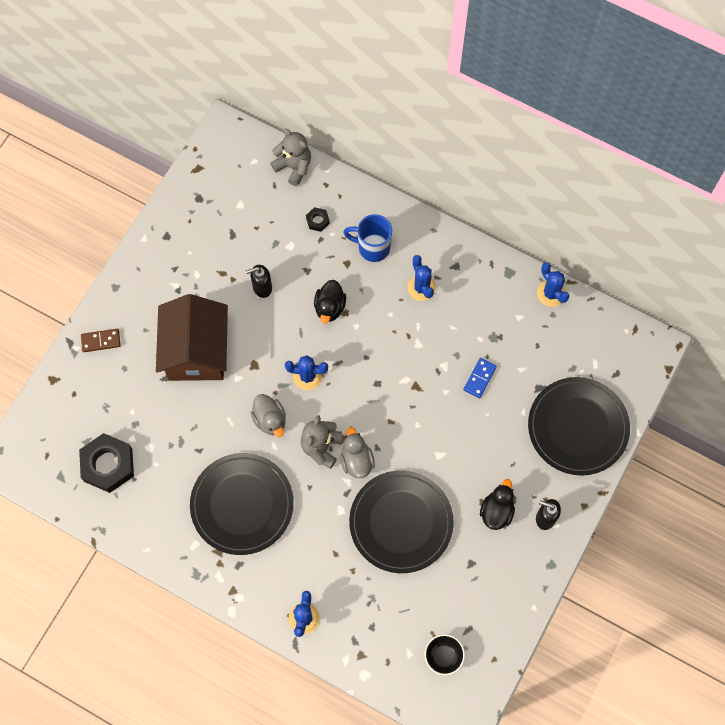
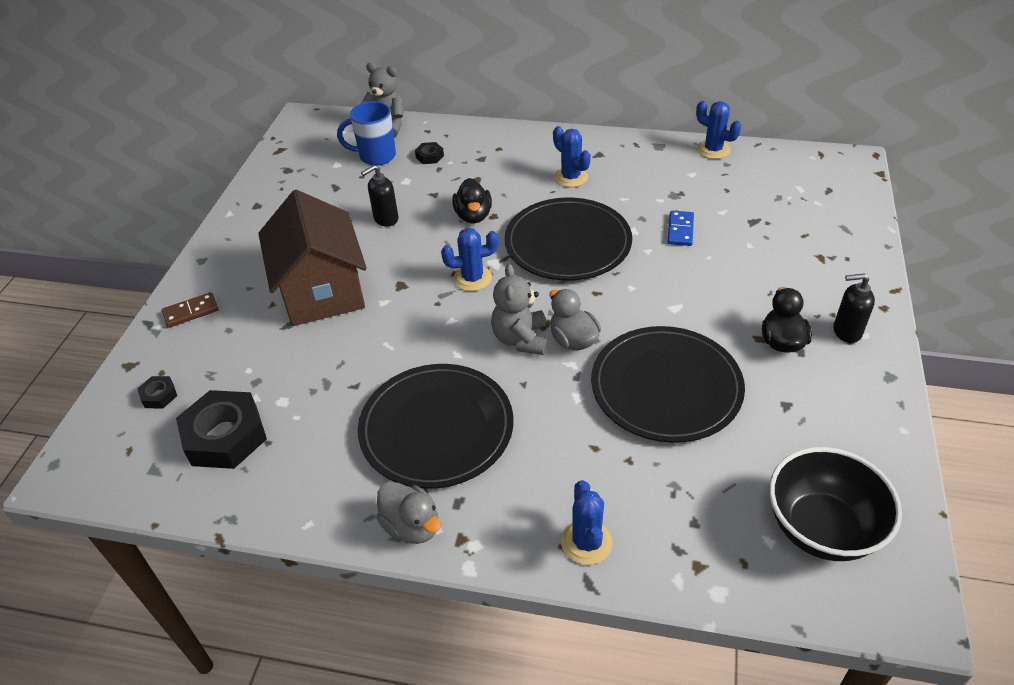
camera: 15 degrees left, 25 degrees down
grey duck [251,394,286,437] -> grey duck moved to [377,481,441,544]
blue mug [343,214,392,262] -> blue mug moved to [337,101,396,166]
black bowl [424,634,465,675] -> black bowl [769,447,902,561], size x1.87
black plate [528,377,630,476] -> black plate moved to [505,197,632,281]
none -> black nut [137,376,177,408]

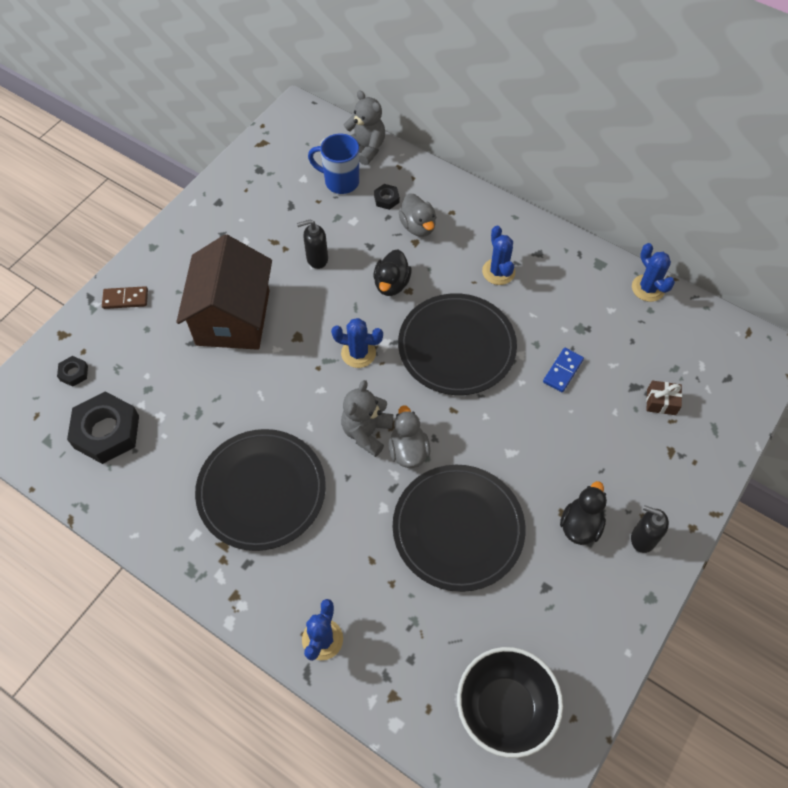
camera: 20 degrees right, 15 degrees up
grey duck [377,481,441,544] -> grey duck moved to [399,193,436,237]
none -> brown gift [646,381,682,415]

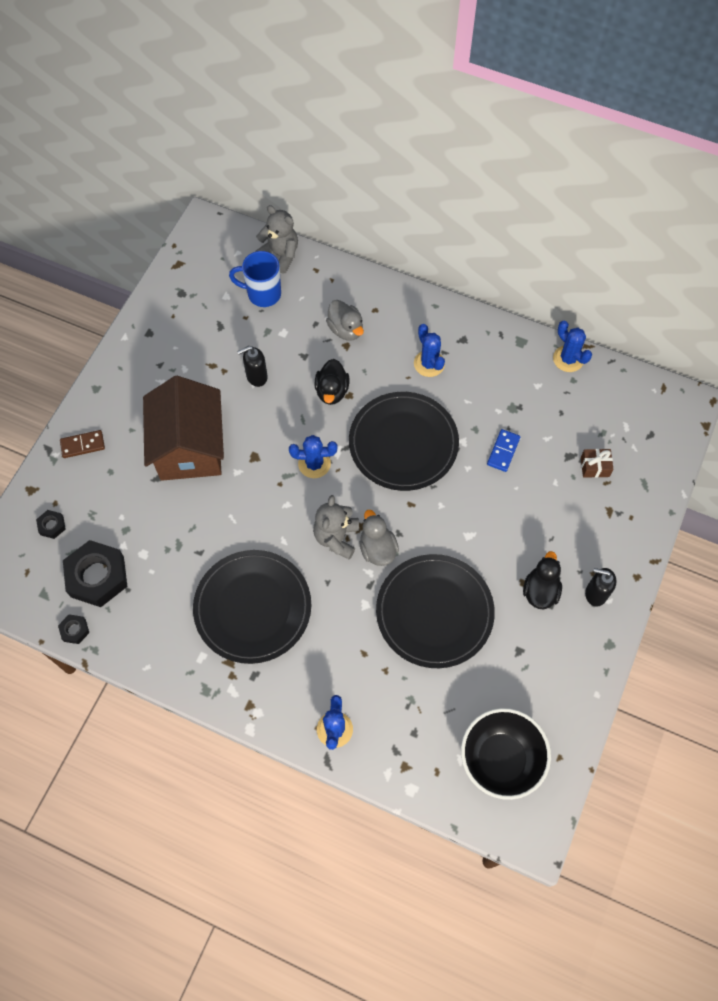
camera: 10 degrees left, 5 degrees up
black nut [374,184,400,210] -> black nut moved to [58,615,89,644]

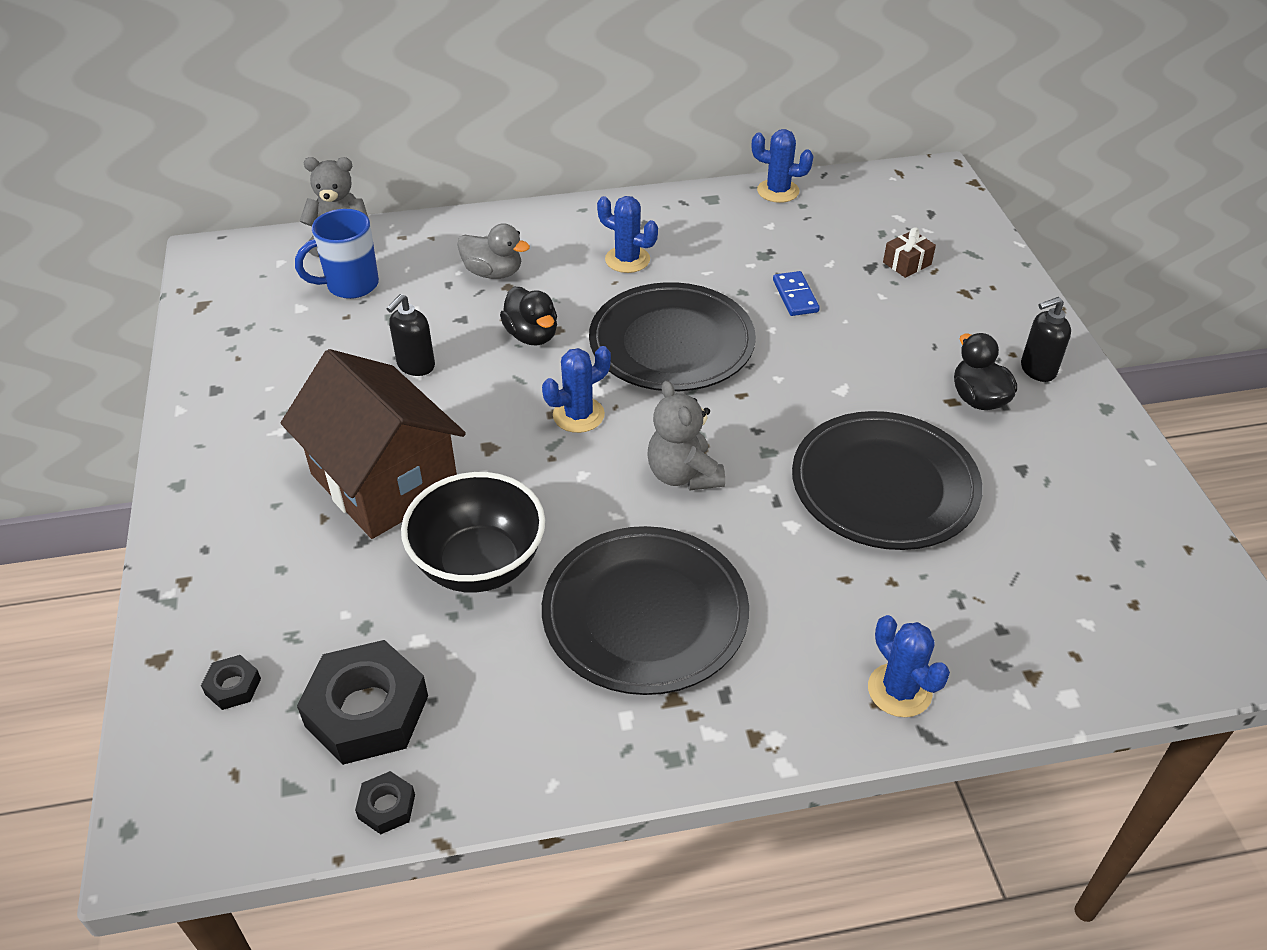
camera: 35 degrees left, 20 degrees down
brown domino [60,430,105,458] -> none
grey duck [359,510,399,566] -> none
black bowl [461,708,551,800] -> black bowl moved to [401,472,545,593]

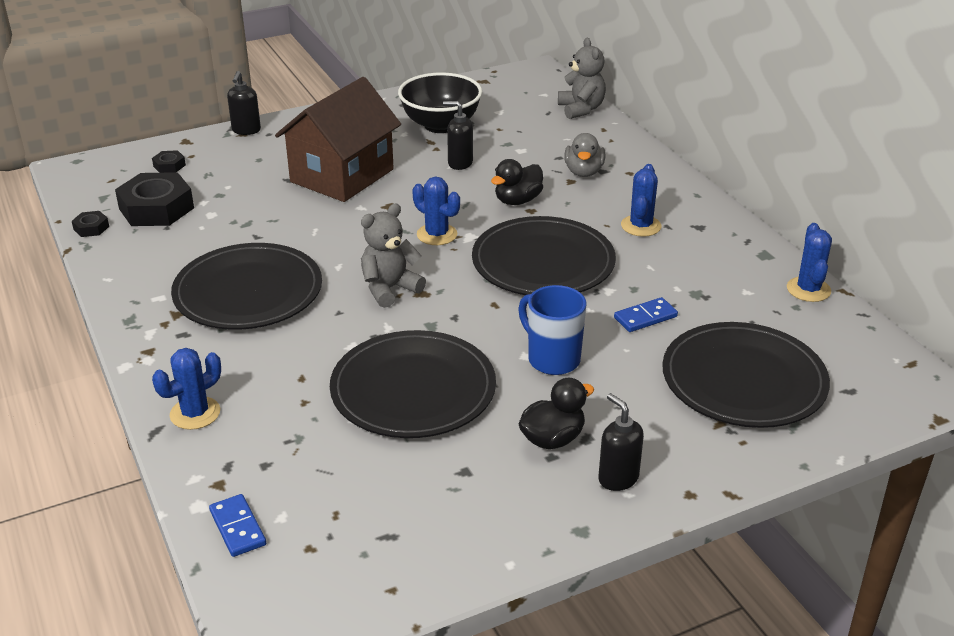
camera: 75 degrees right, 10 degrees down
blue mug [295,209,379,299] -> blue mug moved to [518,285,586,375]
black bowl [401,472,545,593] -> black bowl moved to [398,72,482,133]
brown gift [883,227,936,278] -> black plate [662,322,830,428]
none -> blue domino [209,494,266,557]
none -> black soap dispenser [227,71,261,135]

